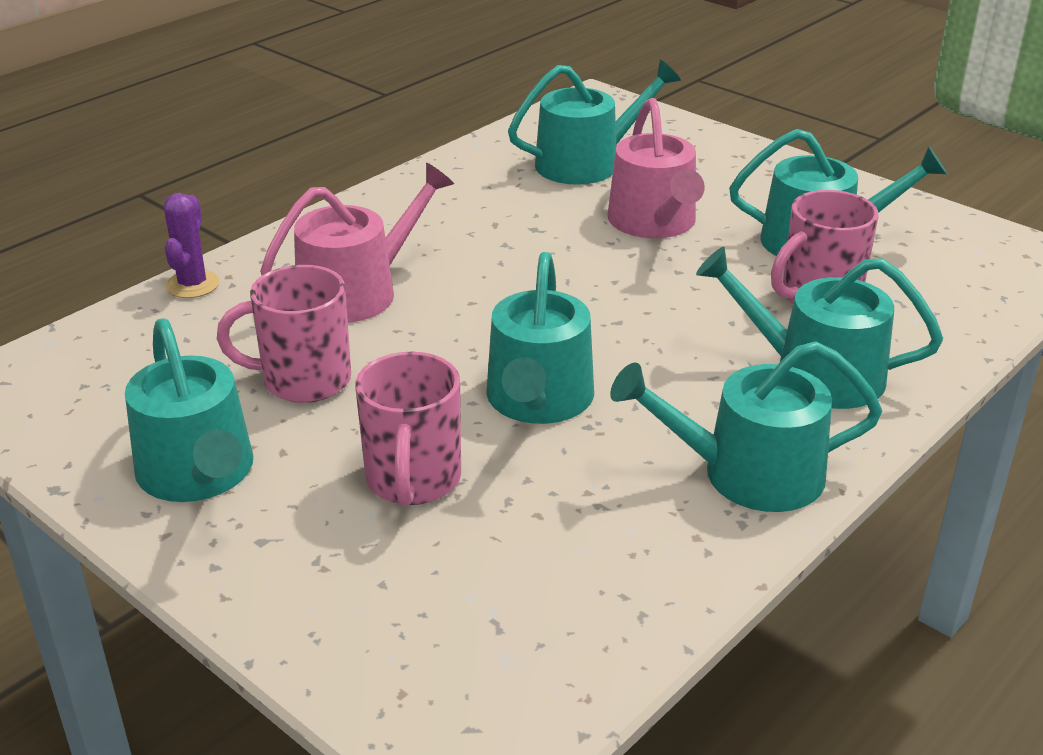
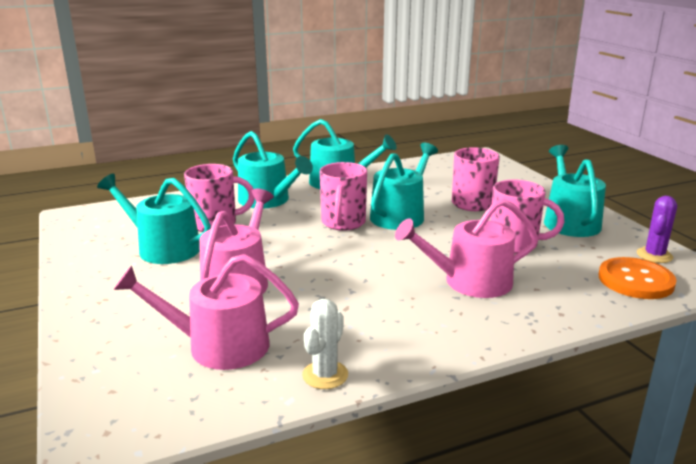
camera: 155 degrees left, 10 degrees down
purple cactus [164,193,220,298] -> purple cactus moved to [637,196,677,263]
turquoise watering can [508,59,681,185] -> pink watering can [114,254,299,370]
none -> white cactus [302,299,348,389]
none -> pink mug [320,162,367,231]
none -> orange button [599,257,677,299]

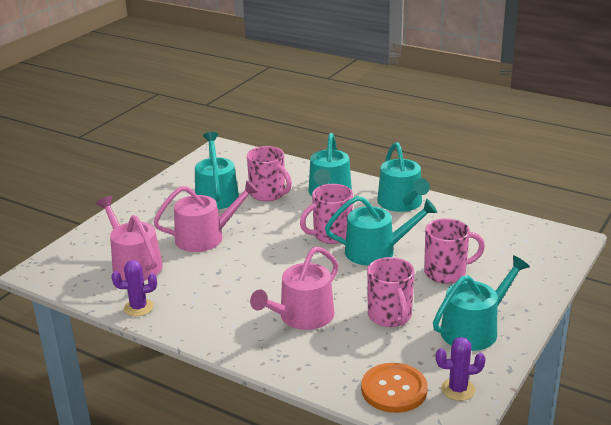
camera: 55 degrees right, 5 degrees up
white cactus [302,299,348,389] -> purple cactus [112,260,157,316]
pink watering can [395,199,539,298] -> pink watering can turned 90 degrees counterclockwise [250,247,339,330]

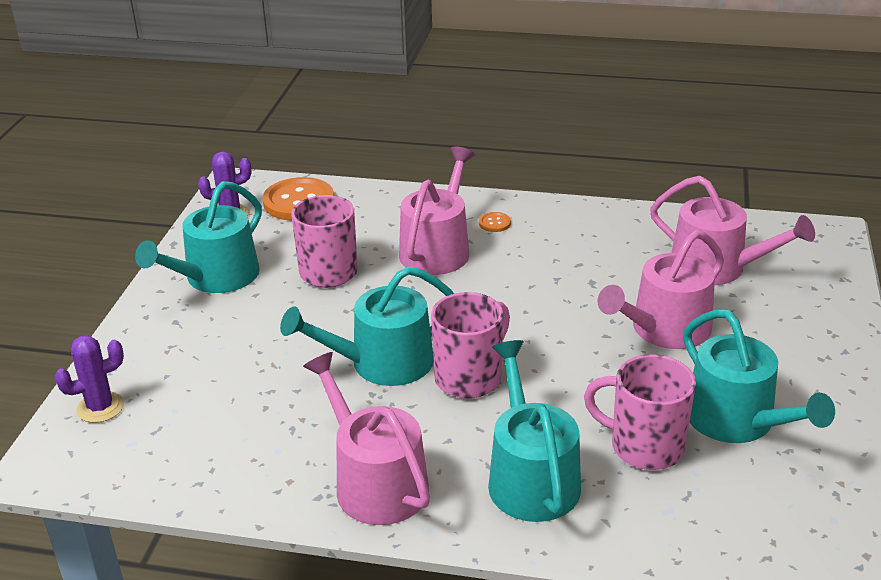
camera: 160 degrees right, 5 degrees up
purple cactus [112,260,157,316] -> purple cactus moved to [55,335,124,423]
turquoise watering can [377,142,430,212] -> pink watering can [303,352,430,525]
pink mug [424,218,485,284] -> none
none -> orange button [479,212,511,232]

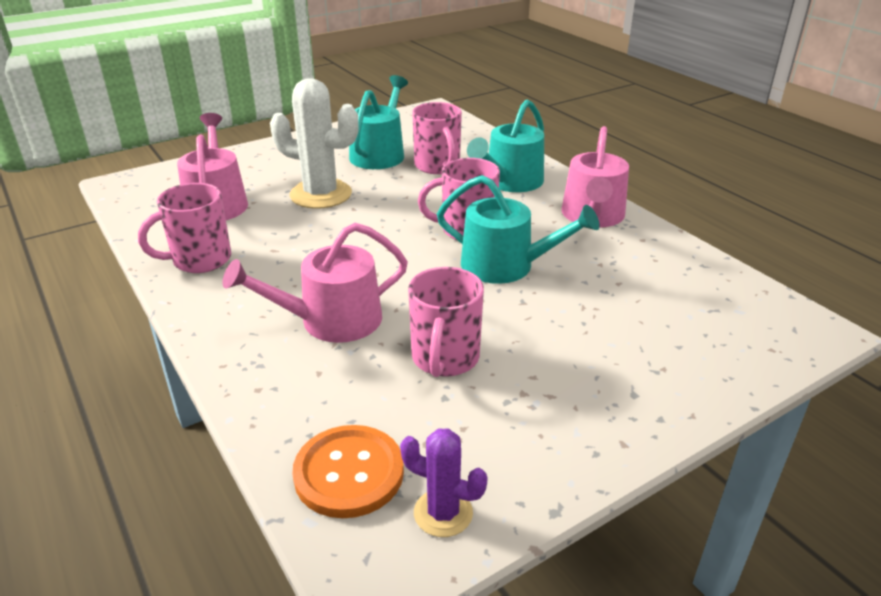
camera: 135 degrees left, 0 degrees up
purple cactus [55,335,124,423] -> none
turquoise watering can [135,181,262,293] -> none
orange button [479,212,511,232] -> none
pink watering can [597,230,724,349] -> white cactus [270,78,359,209]
none -> pink mug [138,183,231,273]

